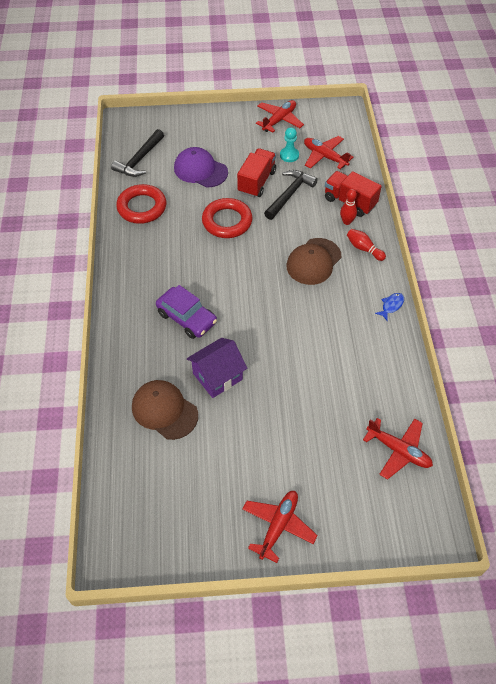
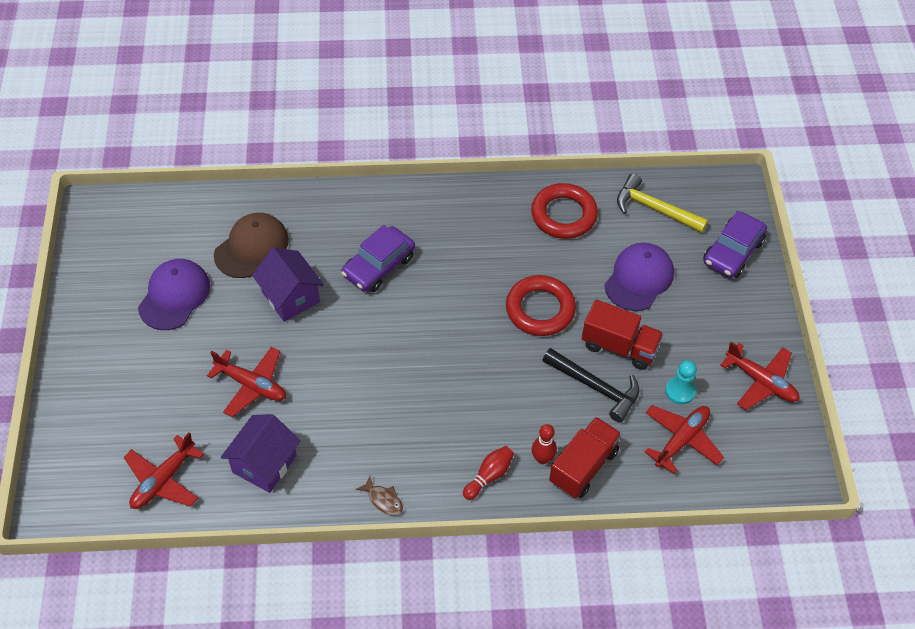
camera: 90 degrees right, 0 degrees up
black hammer [111,129,164,177] -> yellow hammer [617,173,708,233]
red plane [242,491,318,563] -> red plane moved to [207,347,286,417]
brown cap [286,238,341,285] -> none
blue fish [375,293,404,321] -> brown fish [356,476,403,516]
none -> purple cap [138,259,210,330]
none -> purple house [221,414,300,493]
none -> purple car [703,211,767,278]

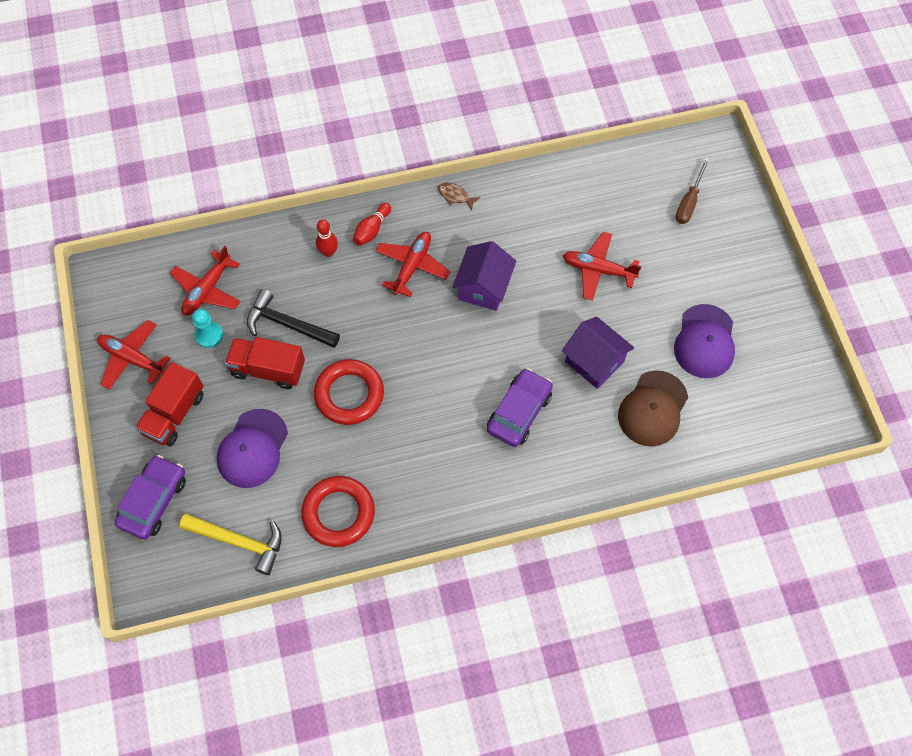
camera: 170 degrees right, 10 degrees up
red plane [124,432,204,509] -> red plane moved to [375,232,450,297]
purple house [221,414,300,493] -> purple house moved to [452,241,516,311]
red truck [549,417,622,498] -> red truck moved to [135,362,203,446]
none -> brown screwdriver [675,157,710,224]

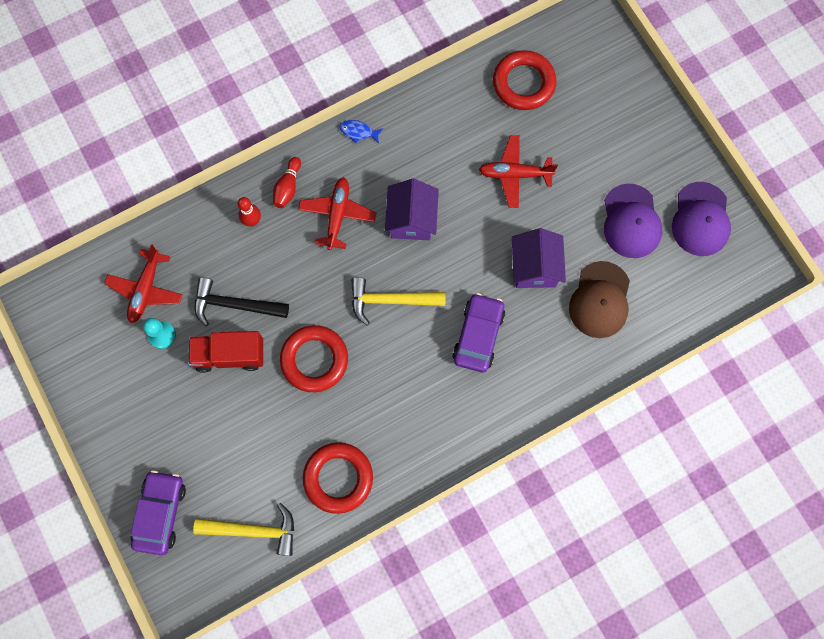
camera: 15 degrees left, 10 degrees up
red plane [97,320,171,390] -> none
red truck [135,362,203,446] -> none
purple cap [217,409,288,488] -> purple cap moved to [672,182,731,256]
brown fish [438,182,480,211] -> blue fish [339,120,383,144]
purple house [562,317,634,389] -> purple house turned 60 degrees clockwise [512,228,566,288]
brown screwdriver [675,157,710,224] -> none
none -> yellow hammer [351,277,445,325]
none -> red ring [493,50,556,110]

